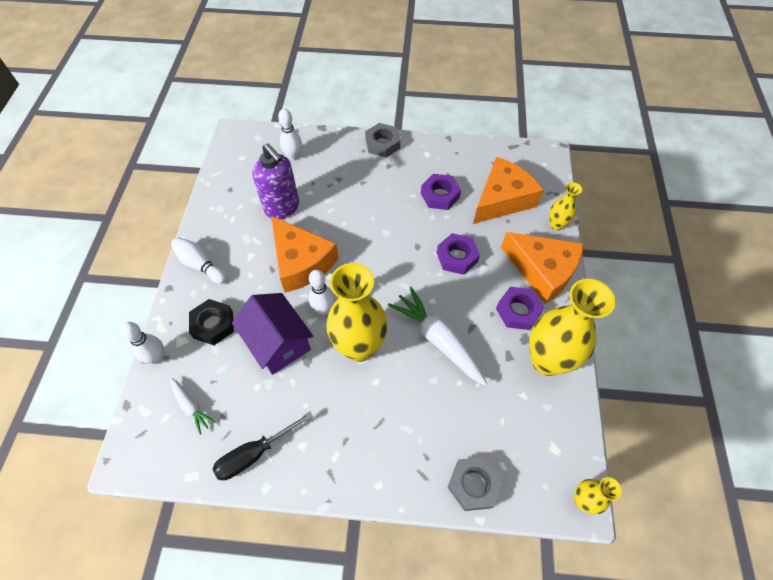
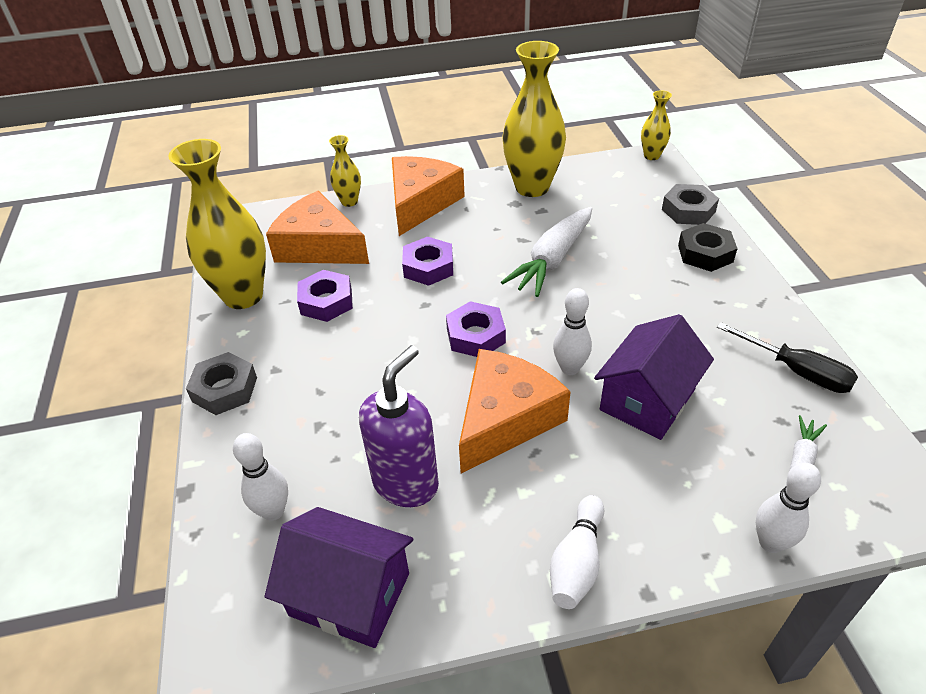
camera: 105 degrees left, 15 degrees down
black nut [189,299,234,345] -> black nut moved to [678,223,738,272]
yellow vase [326,263,388,362] -> yellow vase moved to [168,139,266,309]
purple nut [496,287,544,330] -> purple nut moved to [446,301,506,357]
none -> purple house [265,507,414,648]

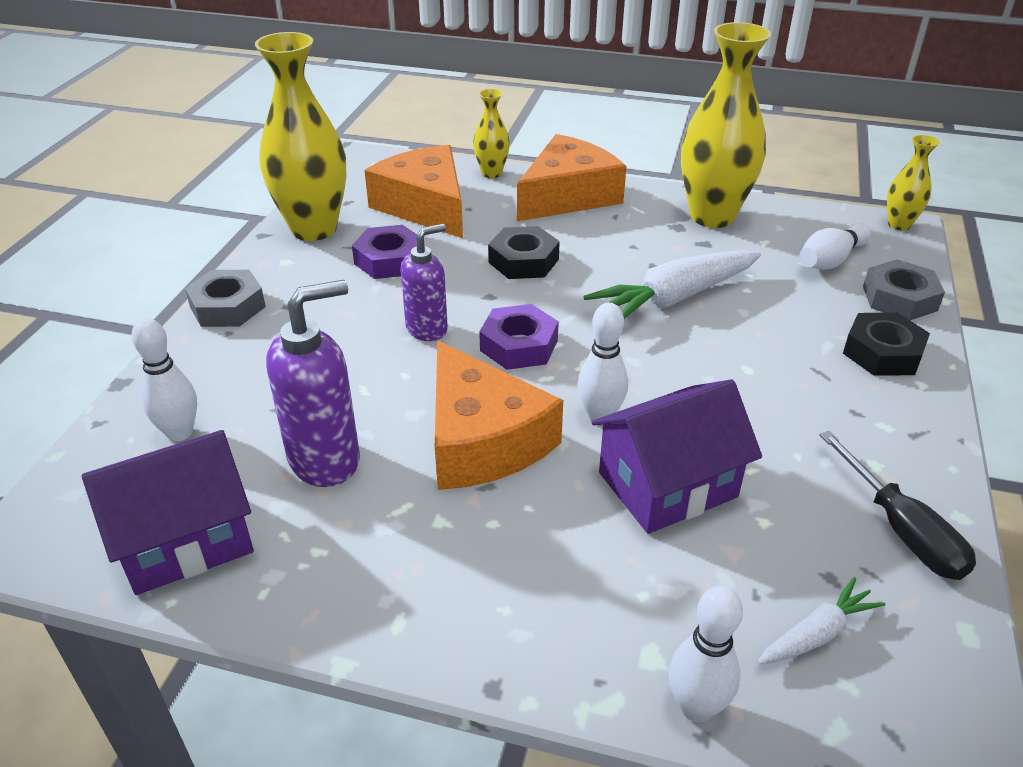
camera: 25 degrees right, 5 degrees down
purple house [265,507,414,648] -> purple house turned 75 degrees counterclockwise [82,430,254,595]
purple nut [402,237,453,286] -> black nut [488,226,560,279]
orange cheese [459,349,571,474] -> orange cheese turned 90 degrees clockwise [435,341,563,490]
white bowling pin [550,495,604,609] -> white bowling pin moved to [799,223,871,270]
none -> purple soap dispenser [400,224,448,341]

